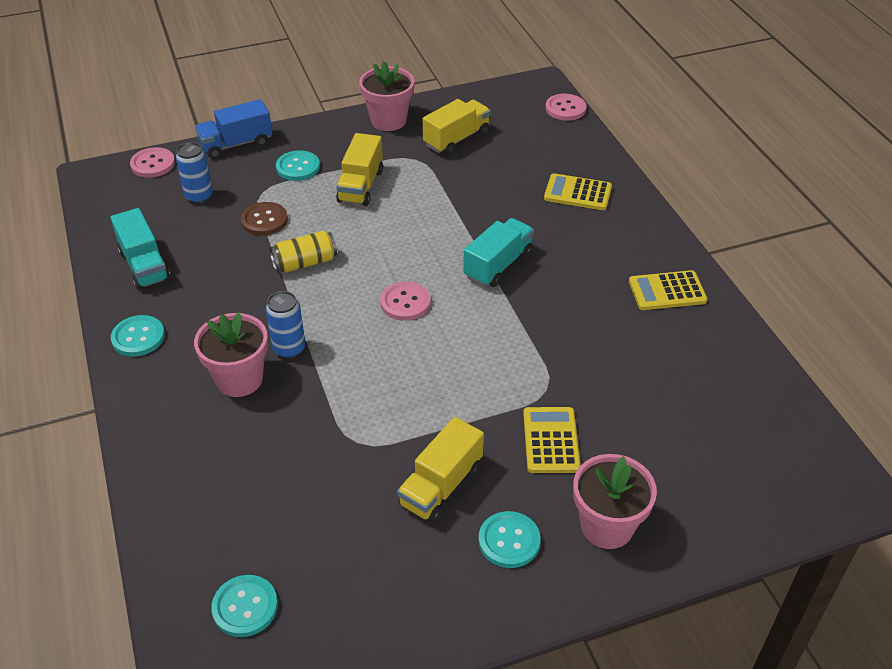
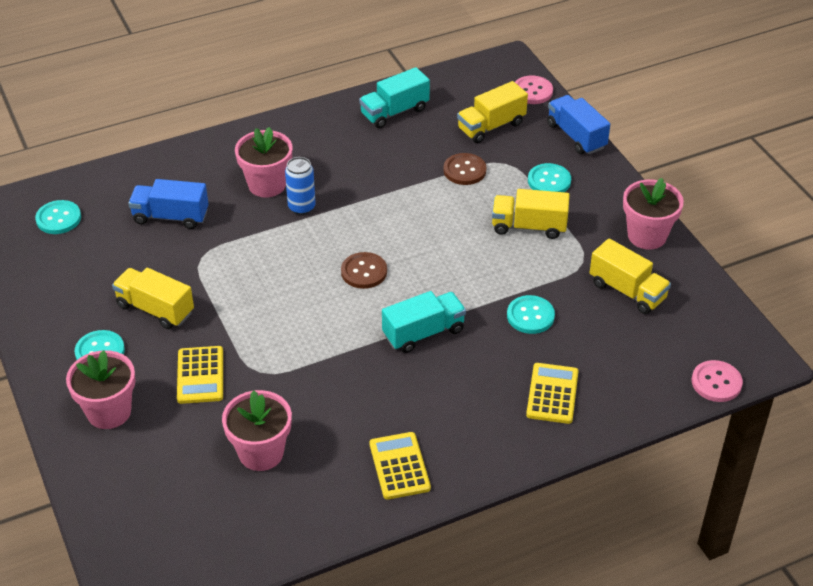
camera: 85 degrees right, 0 degrees up
turquoise button [111,315,165,357] -> turquoise button moved to [507,295,555,334]
blue can [176,142,213,204] -> yellow truck [457,81,528,143]
yellow can [269,231,337,272] -> none
pink button [380,282,430,321] -> brown button [341,252,387,289]
turquoise truck [463,218,534,287] -> turquoise truck turned 60 degrees counterclockwise [382,291,466,353]
yellow calculator [523,407,581,473] -> yellow calculator turned 90 degrees clockwise [177,346,223,404]
none -> blue truck [128,179,209,229]
none -> pink flower pot [222,390,292,471]

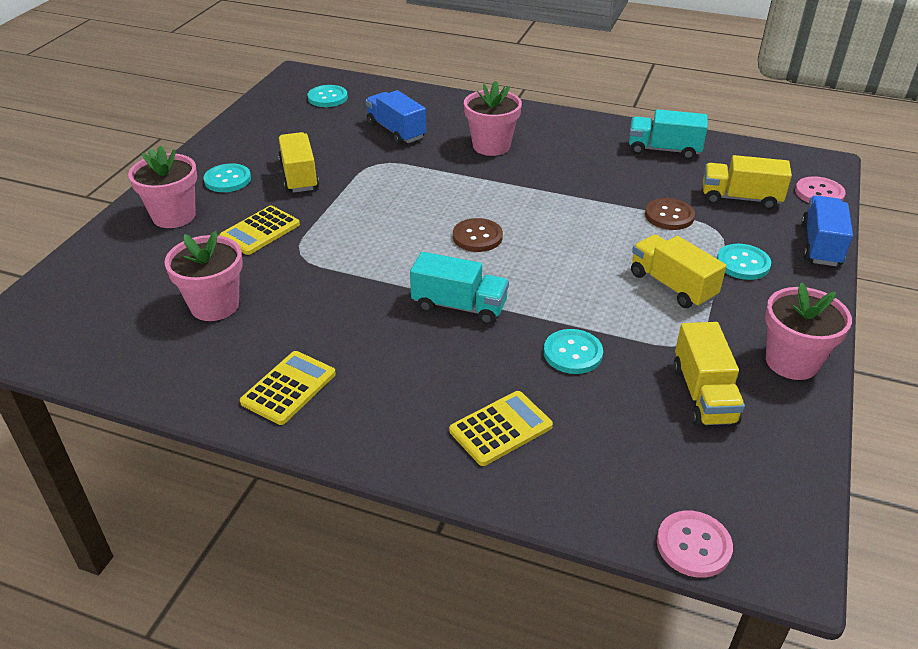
camera: 45 degrees right, 5 degrees down
blue can [285,157,316,215] -> none

